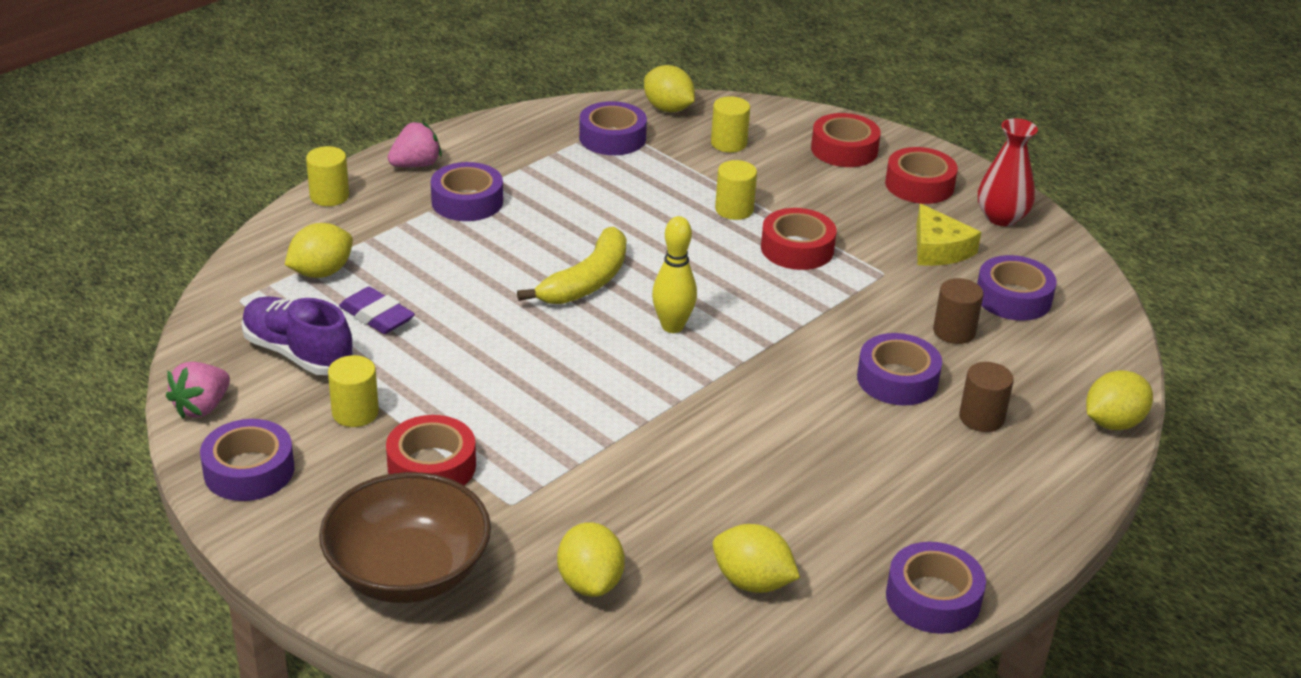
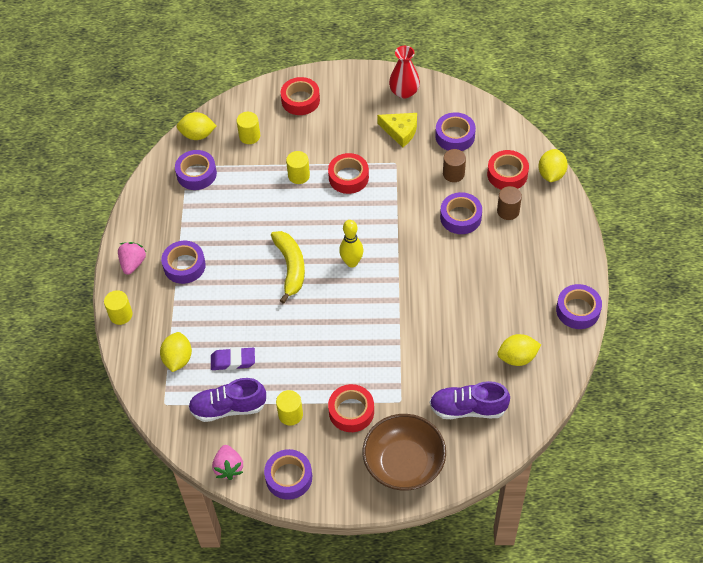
camera: 40 degrees left, 20 degrees up
yellow lemon [557,522,625,597] -> purple shoe [429,381,510,419]
red tape [885,147,958,204] -> red tape moved to [487,150,529,190]

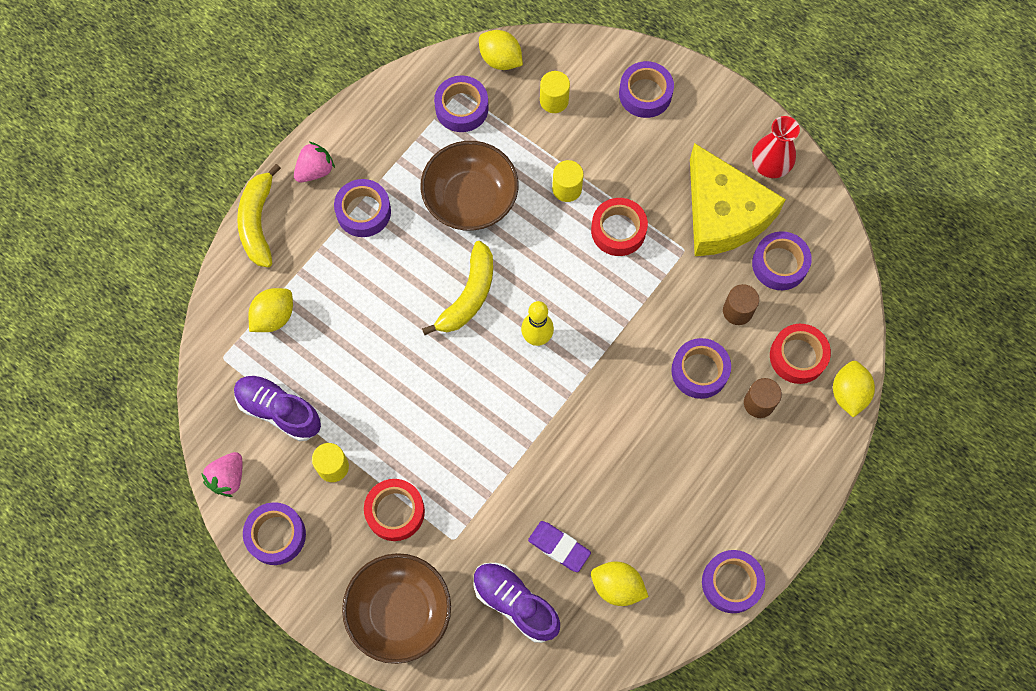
camera: 35 degrees right, 15 degrees up
yellow cylinder [104,290,133,325] -> yellow banana [237,164,281,268]
purple eraser [211,347,255,370] -> purple eraser moved to [528,521,591,572]
red tape [281,77,320,115] -> purple tape [619,61,674,118]
yellow cheese [377,113,417,148] -> yellow cheese [690,143,786,256], size x1.91
yellow lemon [538,149,568,182] -> yellow lemon turned 45 degrees counterclockwise [833,361,875,418]
none -> brown bowl [420,141,518,231]

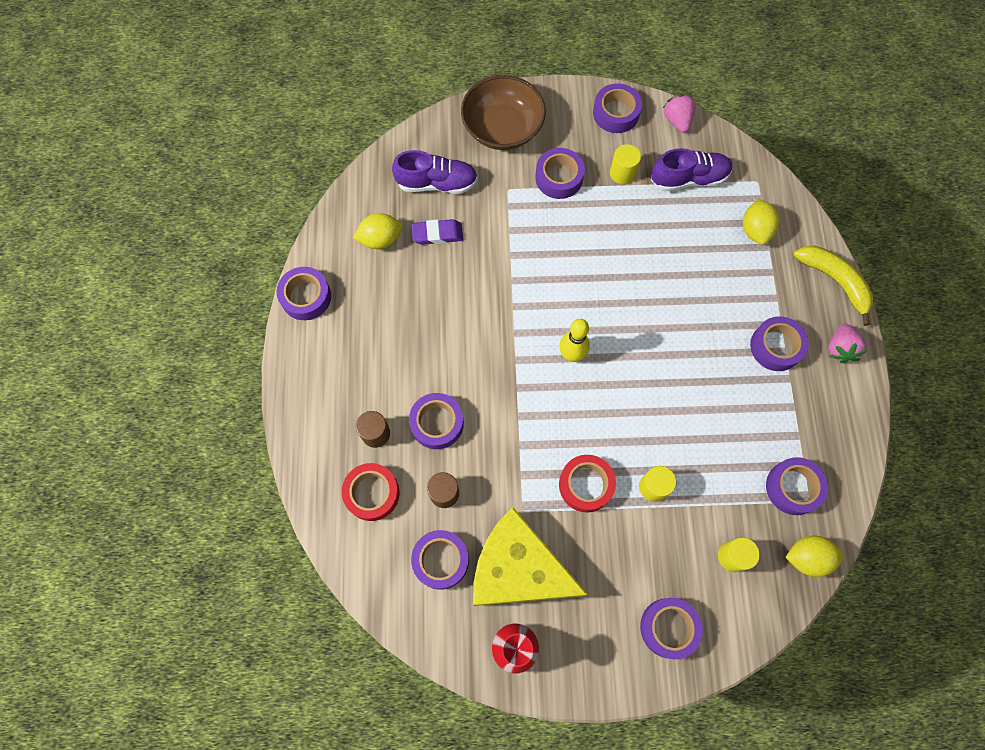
camera: 140 degrees right, 0 degrees up
red tape [364,479,425,541] -> purple tape [535,148,585,199]
brown bowl [420,141,518,231] -> none
yellow banana [422,241,493,335] -> none
yellow lemon [833,361,875,418] -> none

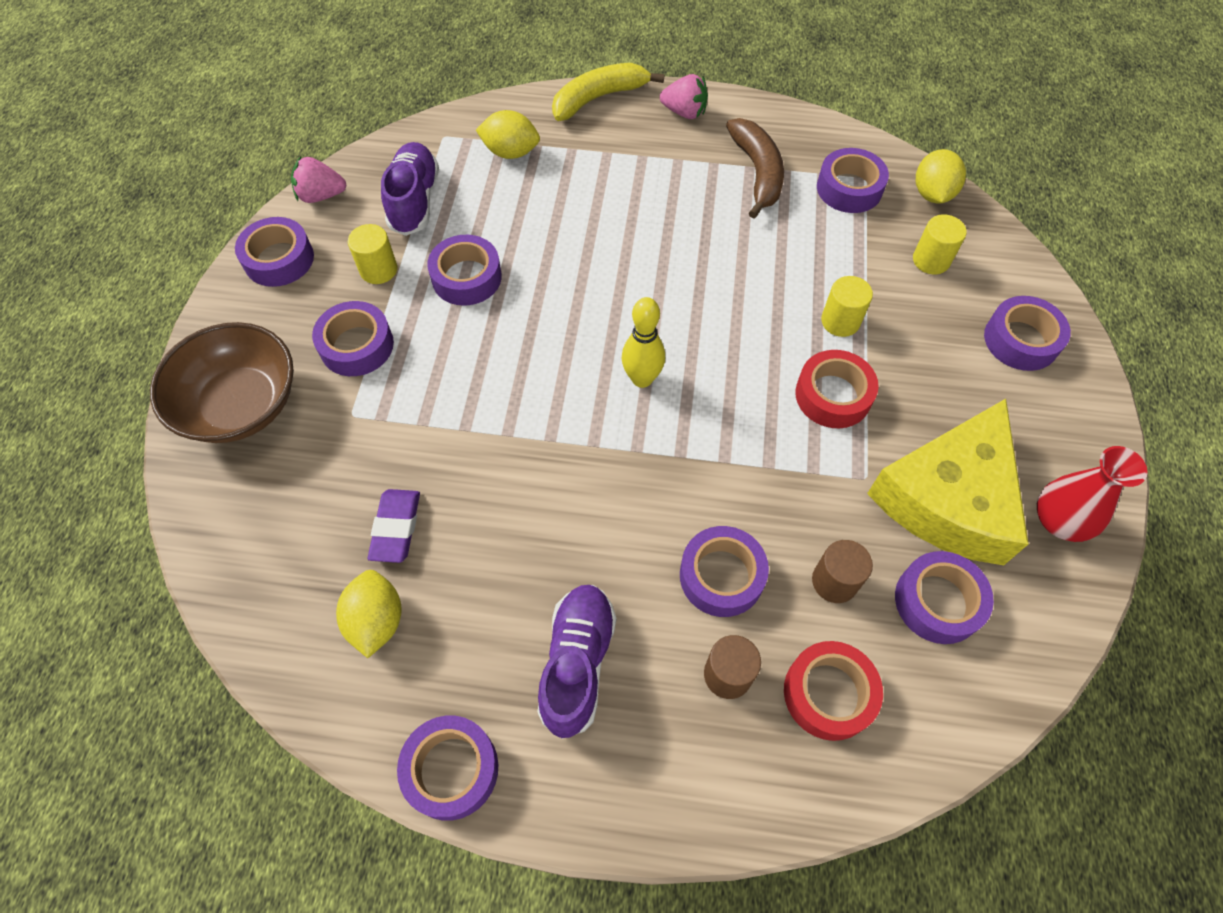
camera: 80 degrees left, 10 degrees down
purple shoe [392,150,478,194] -> purple shoe moved to [537,585,616,739]
purple tape [750,316,809,371] -> purple tape moved to [427,235,502,306]
none -> brown banana [726,118,784,218]

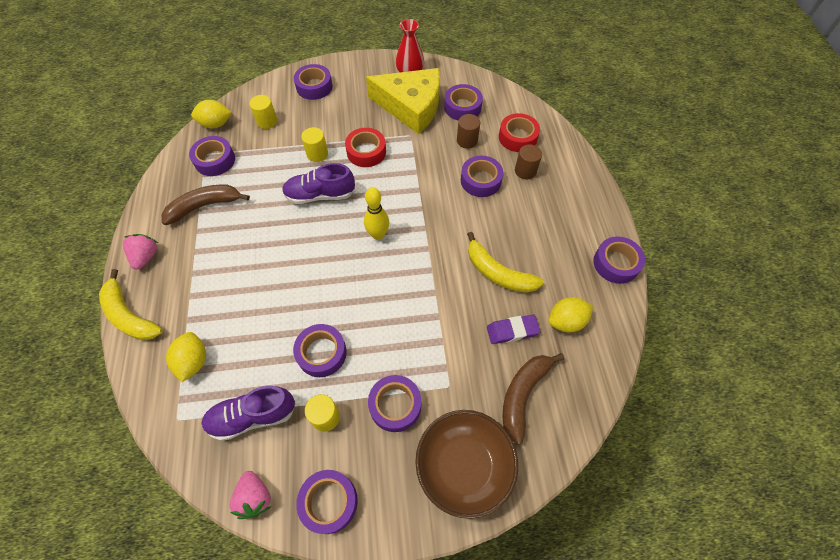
camera: 105 degrees left, 0 degrees up
purple shoe [537,585,616,739] -> purple shoe moved to [282,163,355,204]
none -> yellow banana [467,232,544,293]
none -> brown banana [503,353,564,445]

